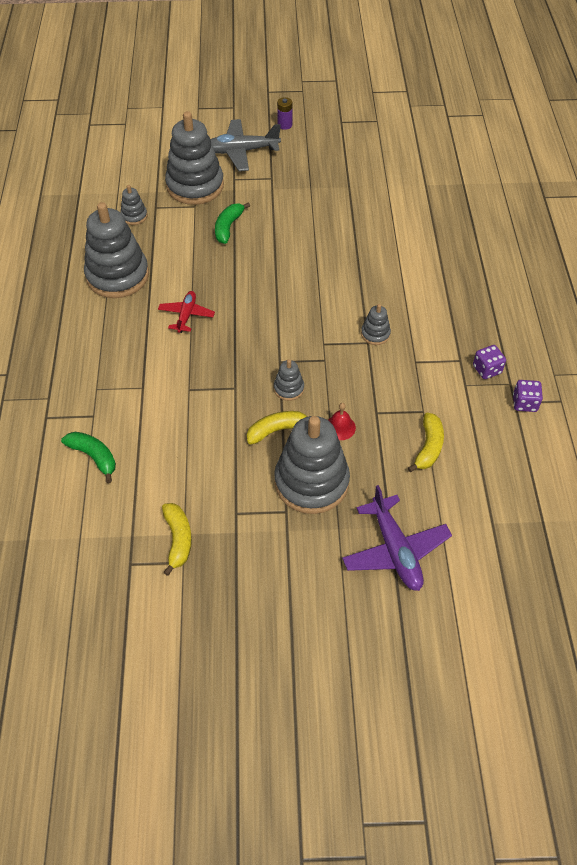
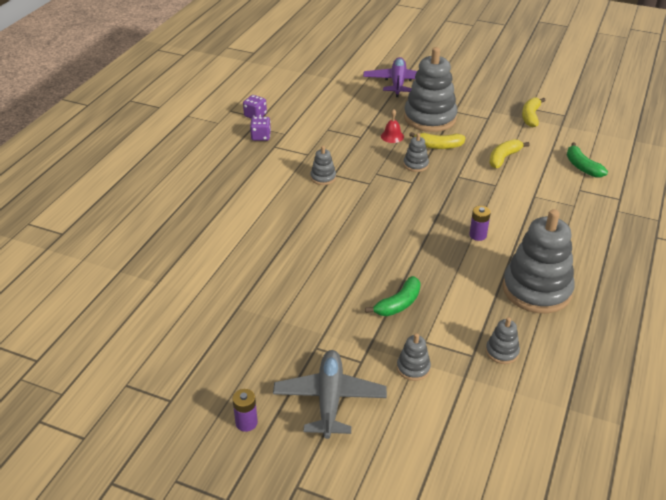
camera: 155 degrees left, 15 degrees down
red plane [158,291,215,333] -> purple battery [469,206,491,241]
grey stacking toy [165,111,224,205] -> grey stacking toy [397,333,431,381], size x0.44
grey plane [210,119,281,171] -> grey plane turned 105 degrees counterclockwise [273,350,387,439]
yellow banana [408,412,444,472] -> yellow banana moved to [489,139,530,169]

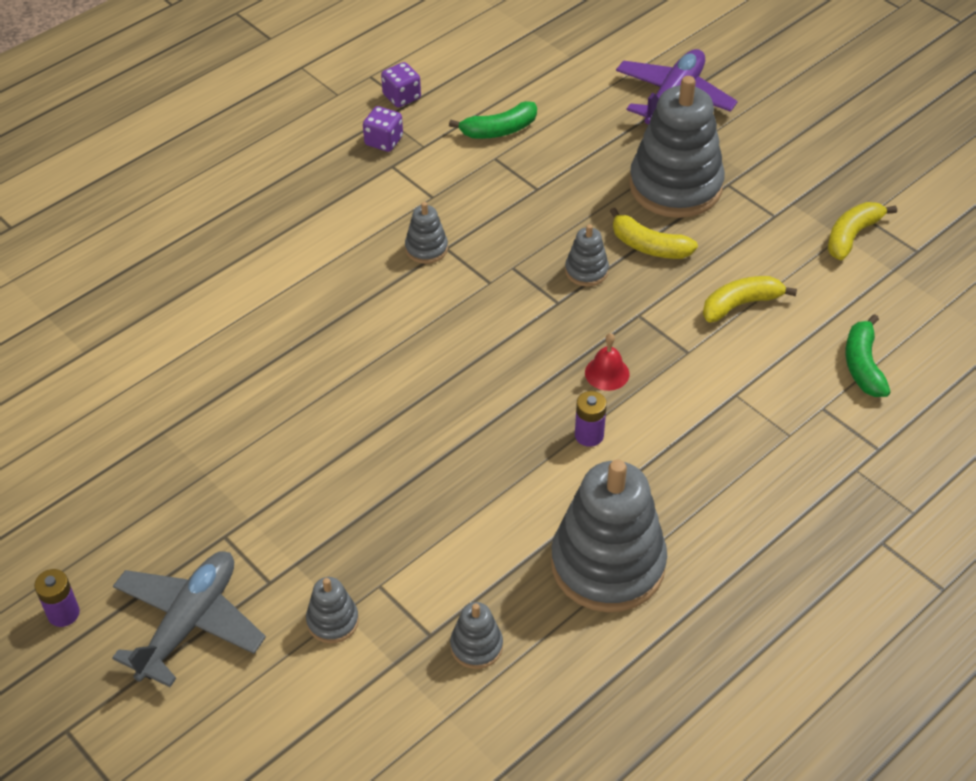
camera: 25 degrees right, 10 degrees up
green banana [365,276,421,316] -> green banana moved to [449,101,537,139]
red bell [381,109,404,143] -> red bell moved to [585,333,629,391]

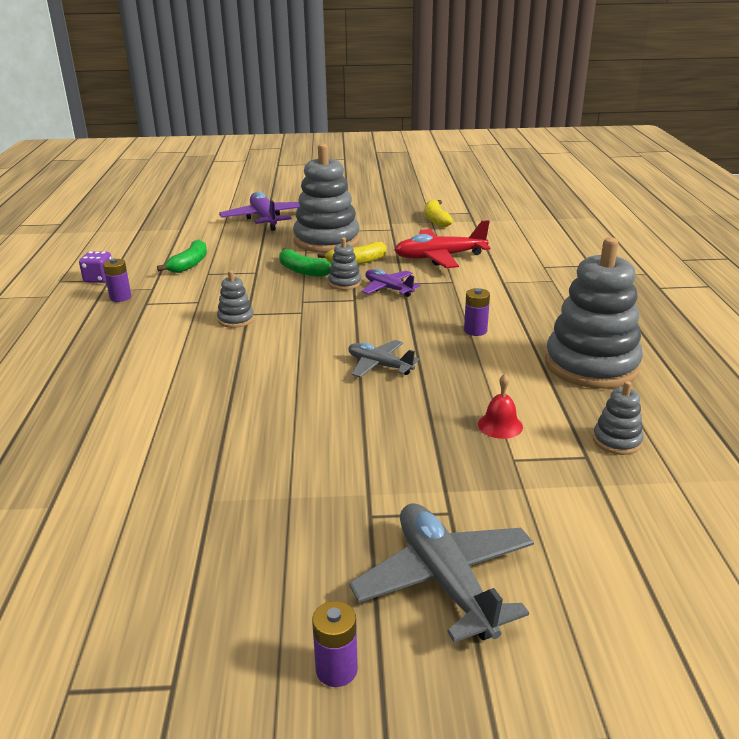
camera: 50 degrees left, 20 degrees down
grey stacking toy [306,577,359,643] -> none
purple dice [363,106,403,152] -> purple battery [103,258,131,302]
red bell [585,333,629,391] -> red bell moved to [478,374,523,439]
yellow banana [703,276,797,323] -> red plane [394,220,490,268]
green banana [845,314,891,397] -> green banana moved to [279,248,331,277]
none -> grey plane [348,340,419,377]
none -> purple plane [362,269,420,297]

